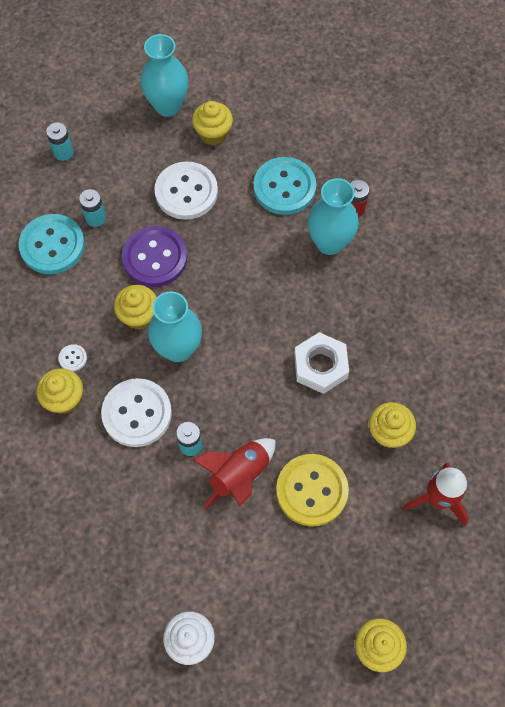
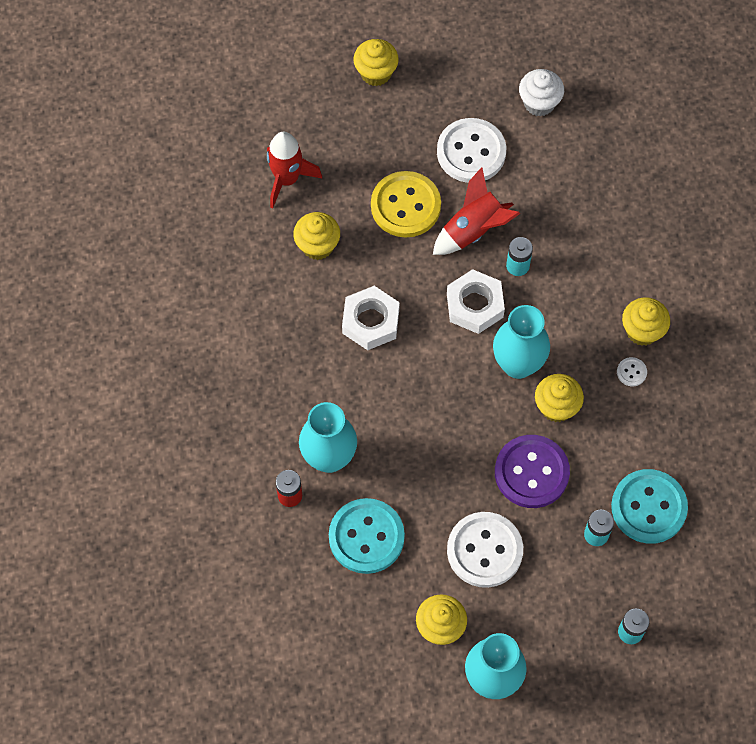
camera: 170 degrees left, 0 degrees up
white button [101,378,172,447] -> white button moved to [437,118,506,183]
none -> white nut [447,269,505,334]

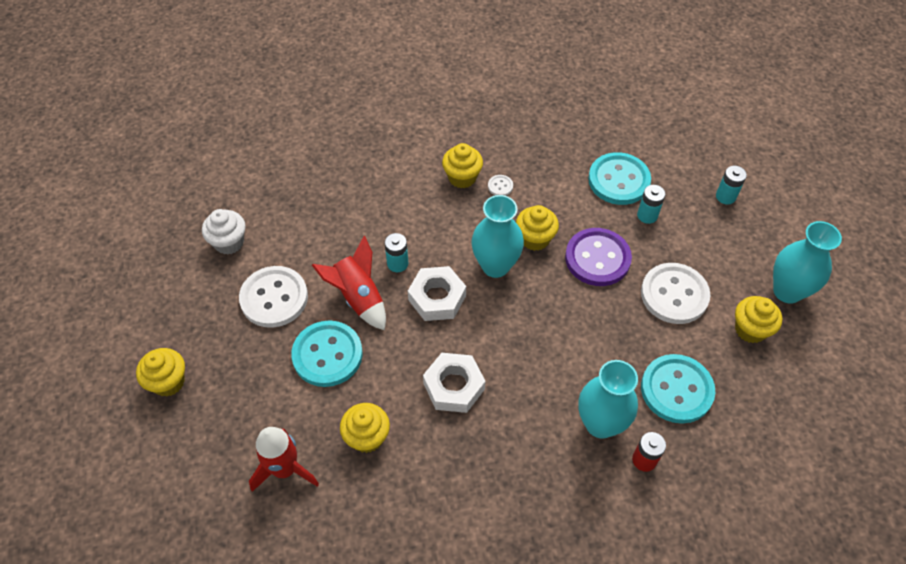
camera: 90 degrees left, 10 degrees down
yellow button [371,171,441,237] -> turquoise button [291,320,363,387]

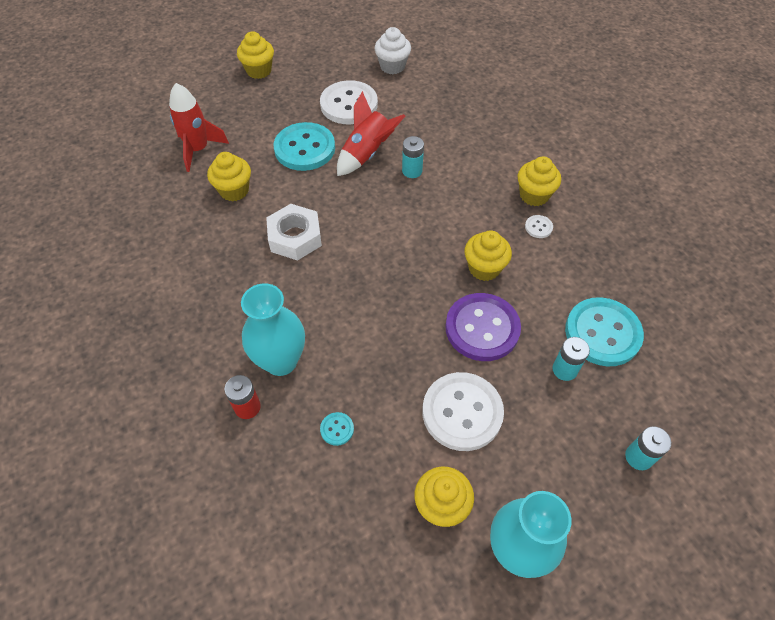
camera: 75 degrees right, 0 degrees up
white nut [408,266,466,321] -> none
turquoise vase [471,195,524,278] -> none
turquoise button [641,354,715,424] -> turquoise button [320,412,354,446], size x0.41

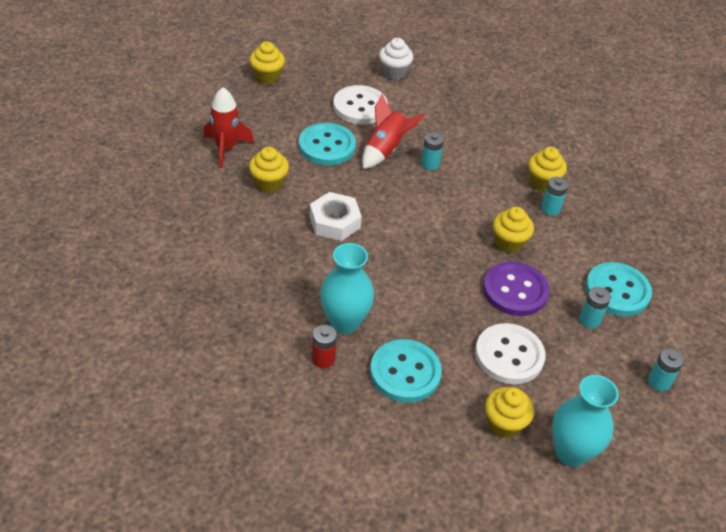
camera: 10 degrees left, 10 degrees down
turquoise button [320,412,354,446] -> turquoise button [370,339,442,402], size x2.42
white button [525,215,553,238] -> turquoise battery [541,177,568,216]

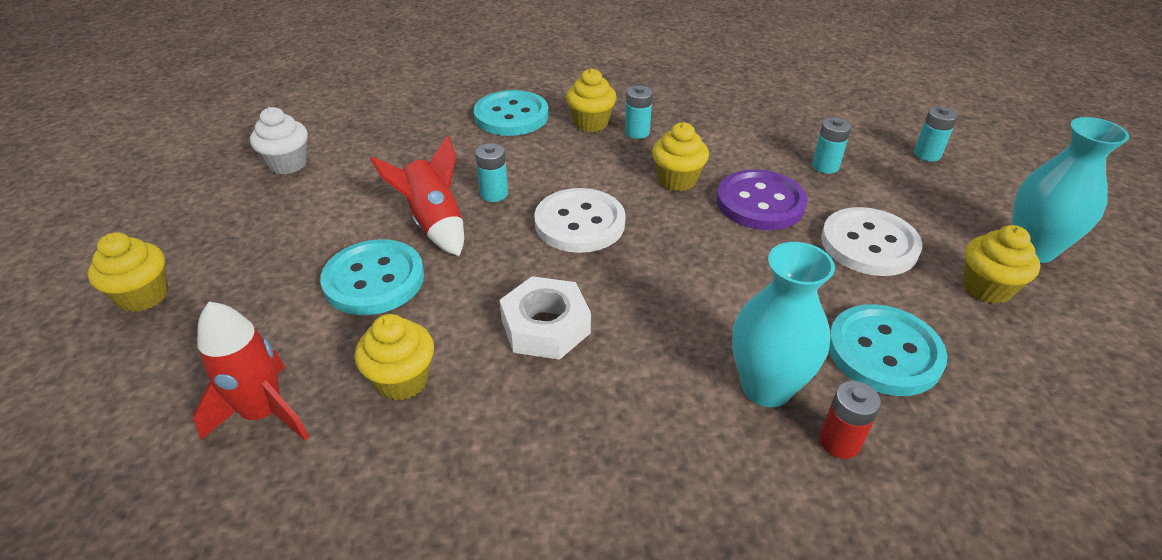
camera: 60 degrees left, 5 degrees down
white button [333,85,388,124] -> white button moved to [534,188,626,253]
turquoise button [585,262,652,316] -> turquoise button moved to [474,90,549,136]

